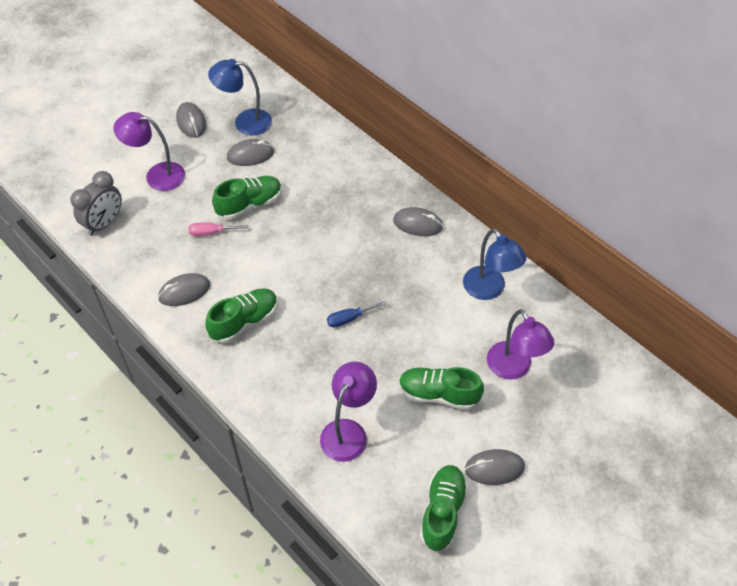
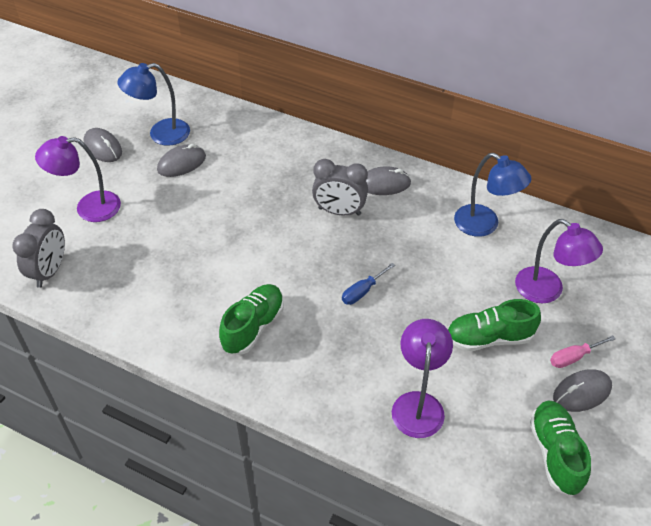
camera: 20 degrees left, 5 degrees down
grey mouse [158,273,210,306] -> none
pink screwdriver [188,222,249,236] -> pink screwdriver moved to [550,335,616,368]
green shoe [212,176,282,220] -> none
none -> grey clock [312,159,368,216]

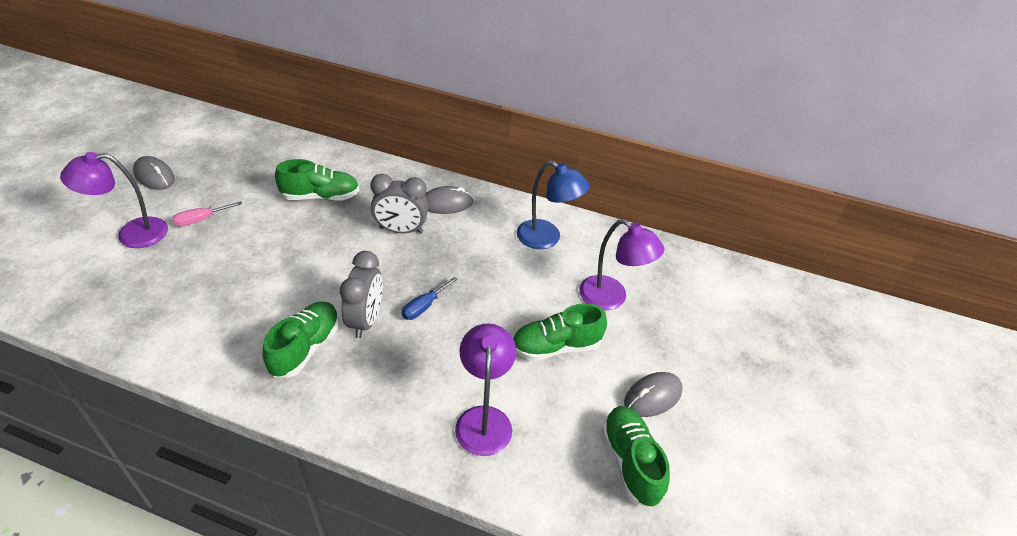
camera: 10 degrees left, 5 degrees down
grey clock [12,209,65,288] -> grey clock moved to [340,251,383,338]
blue lamp [117,63,190,146] -> none
grey mouse [157,144,206,177] -> none
pink screwdriver [550,335,616,368] -> pink screwdriver moved to [173,201,242,227]
none -> green shoe [275,159,359,201]

